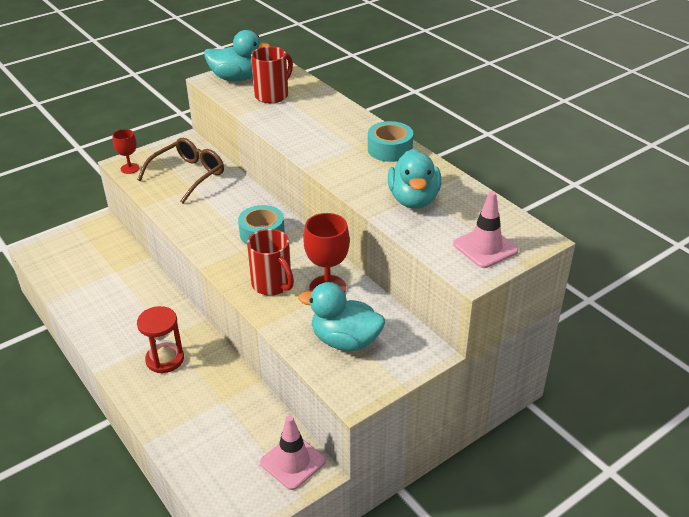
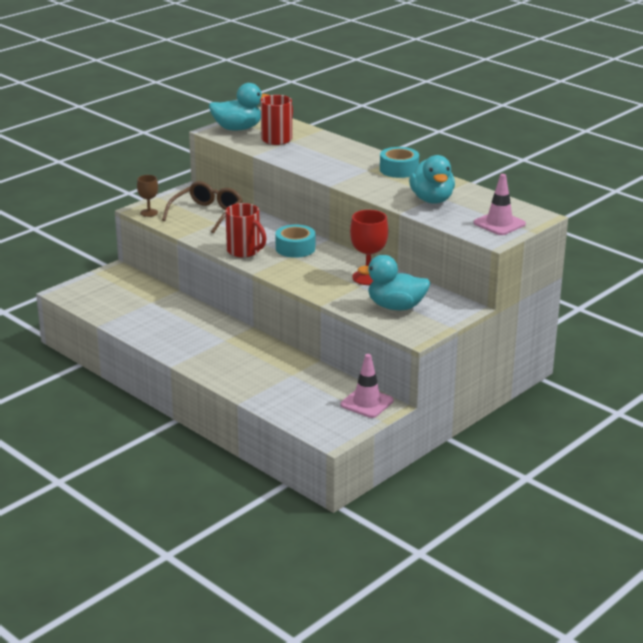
camera: 10 degrees left, 10 degrees down
red goblet [113,129,140,174] -> brown goblet [137,175,158,217]
red hourglass [137,306,184,373] -> none
red mug [247,229,294,296] -> red mug moved to [225,203,266,257]

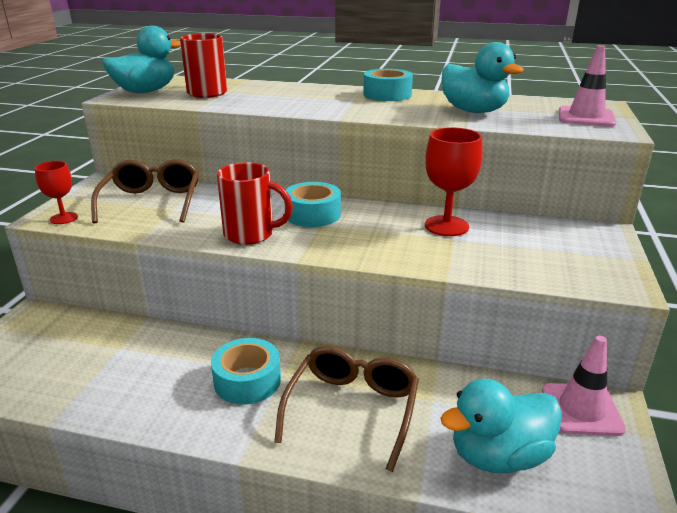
camera: 30 degrees left, 0 degrees up
brown goblet [137,175,158,217] -> red goblet [35,161,78,224]
turquoise duck [357,255,430,310] -> turquoise duck moved to [441,379,562,473]
none -> turquoise tape [211,338,281,405]
none -> brown glasses [274,346,419,472]

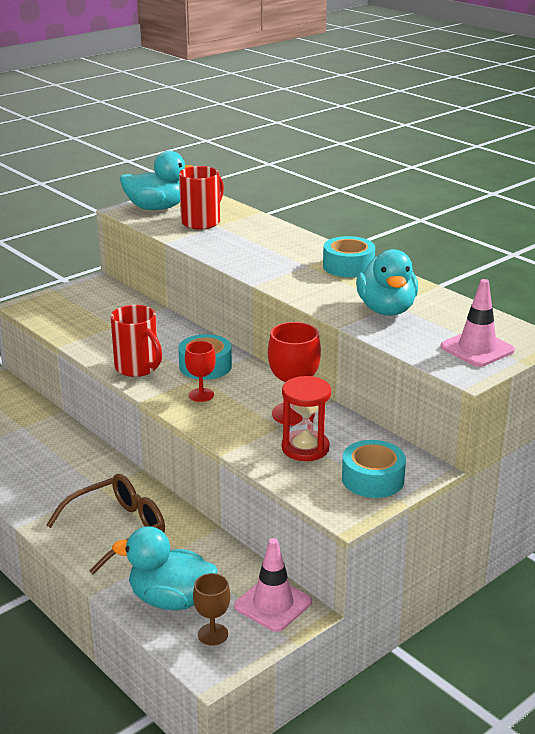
camera: 35 degrees right, 0 degrees up
red goblet [35,161,78,224] -> red goblet moved to [185,341,216,402]
brown glasses [91,159,199,224] -> none
turquoise tape [211,338,281,405] -> turquoise tape moved to [342,440,406,498]
none -> brown goblet [193,573,230,646]
none -> red hourglass [282,376,331,461]

